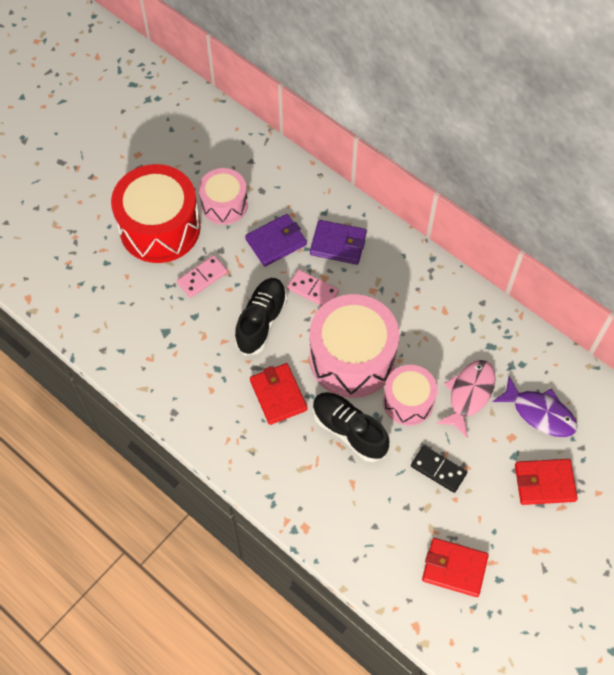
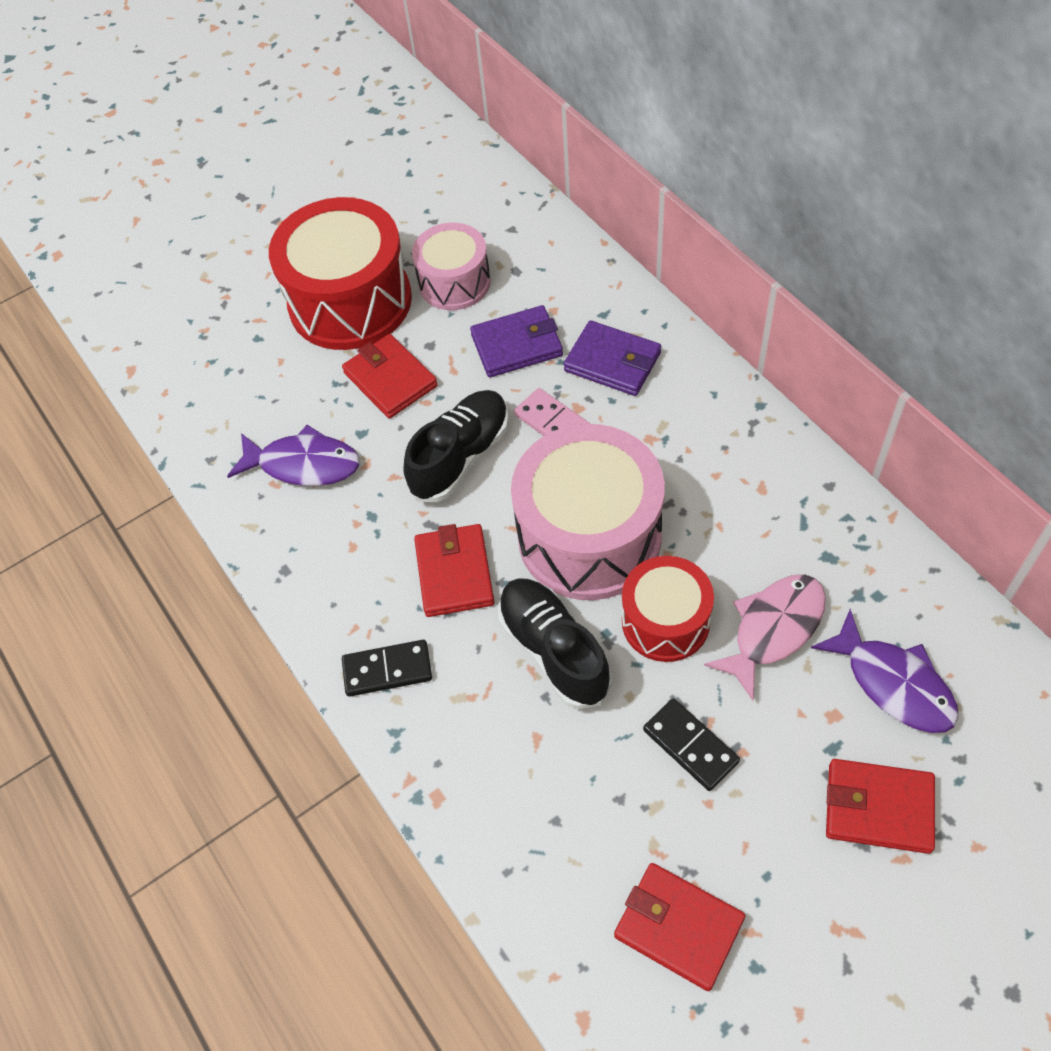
camera: 20 degrees right, 5 degrees down
pink domino [177,255,228,298] -> red wallet [342,334,438,418]
pink drum [383,365,438,425] -> red drum [622,556,714,662]
none -> purple fish [227,425,360,486]
none -> black domino [342,640,432,697]

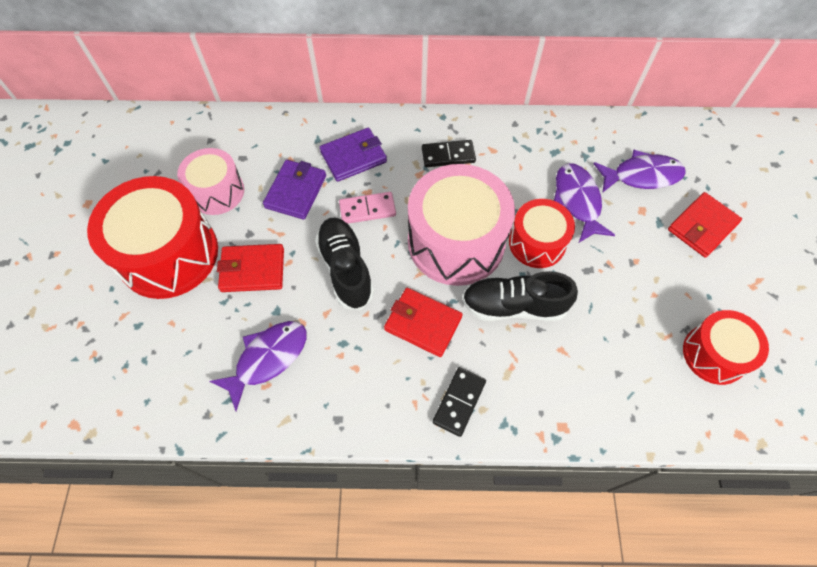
camera: 60 degrees left, 5 degrees up
red wallet [614,863,745,991] -> red drum [683,310,769,385]
black domino [643,699,740,791] -> black domino moved to [422,140,476,167]
pink fish [704,575,826,701] -> purple fish [554,163,615,242]

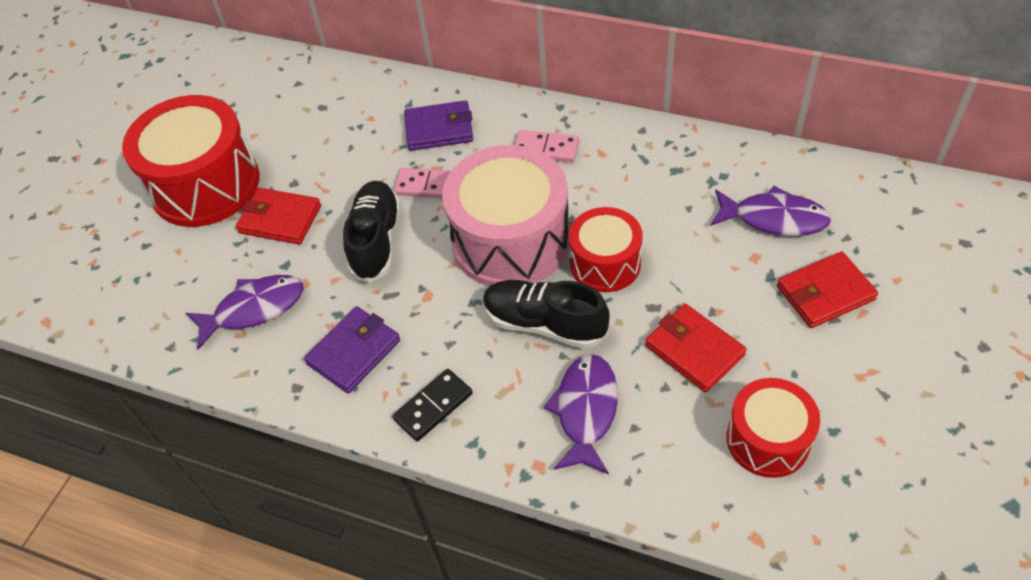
camera: 25 degrees right, 10 degrees down
pink drum [177,148,244,215] -> none
purple wallet [263,160,326,220] -> purple wallet moved to [304,307,400,393]
red wallet [384,288,463,357] -> red wallet moved to [645,304,747,392]
black domino [422,140,476,167] -> pink domino [515,130,579,162]
purple fish [554,163,615,242] -> purple fish moved to [544,354,618,474]

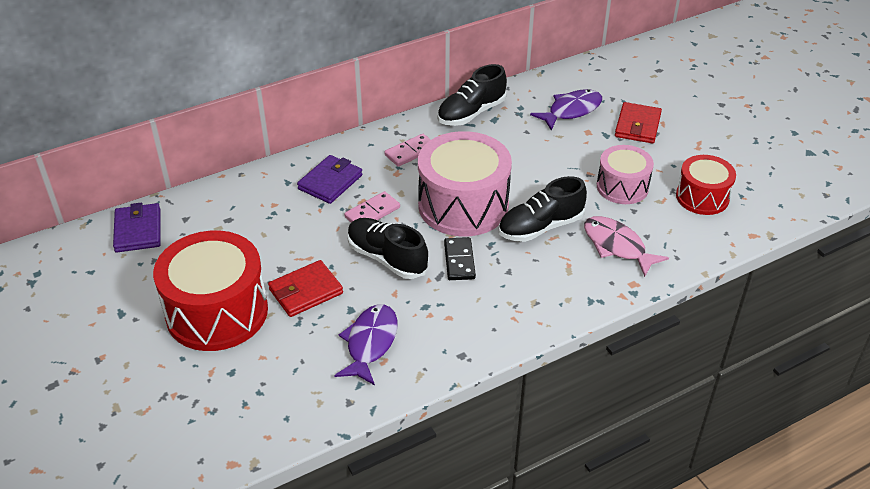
camera: 55 degrees left, 10 degrees down
purple wallet [304,307,400,393] -> purple wallet moved to [113,202,161,252]
black domino [393,369,473,441] -> black domino moved to [444,237,476,280]
purple fish [544,354,618,474] -> pink fish [584,216,669,277]
red drum [569,207,643,292] -> none
red wallet [645,304,747,392] -> pink drum [597,145,654,204]
none -> black shoe [437,64,507,126]

